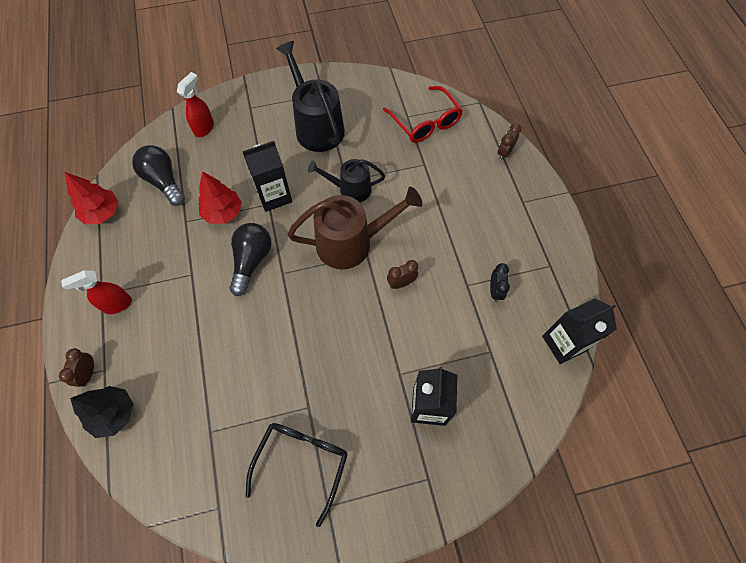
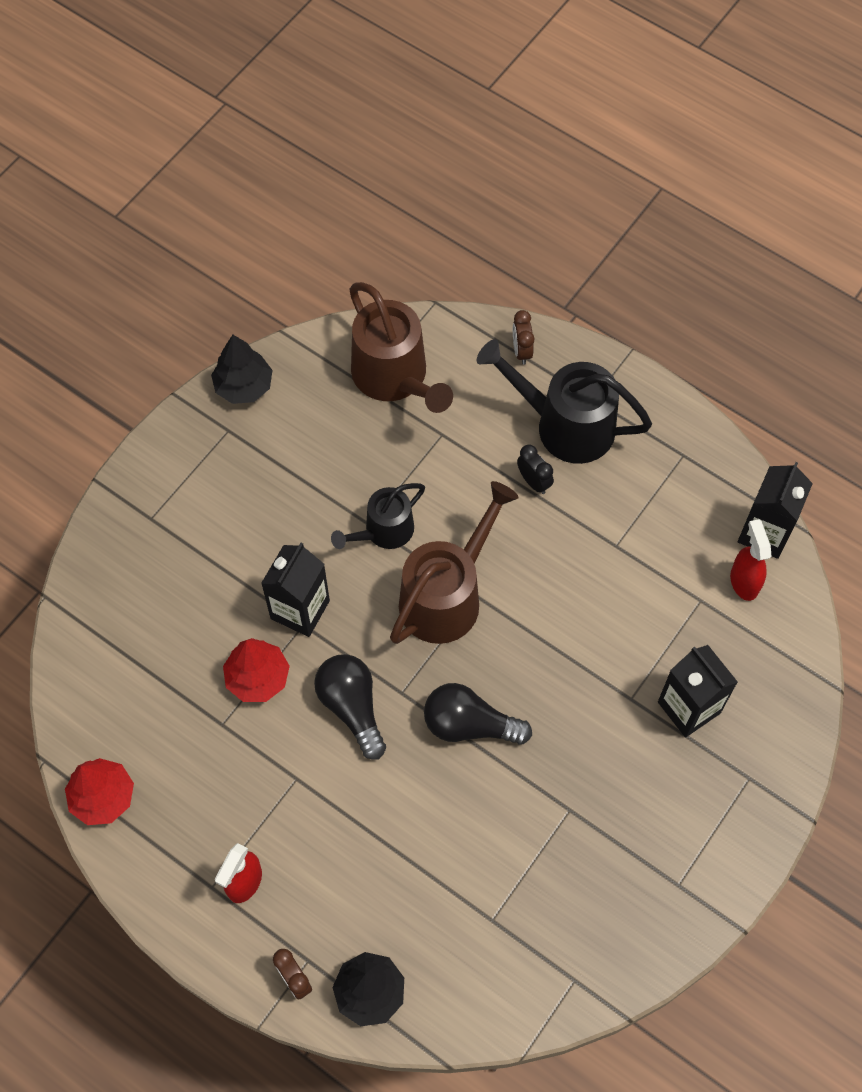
camera: 40 degrees left, 0 degrees up
black light bulb [132,145,185,206] -> black light bulb moved to [424,683,532,745]
red spray bottle [177,72,214,137] -> red spray bottle moved to [730,519,771,601]
black glasses [246,423,348,527] -> none
black watering can [276,41,345,152] -> black watering can moved to [477,339,652,464]
red glasses [383,86,463,143] -> brown watering can [349,282,453,413]
brown clock [387,260,418,289] -> none
black clock [490,263,510,302] -> black clock moved to [517,445,554,494]
none -> black tree [211,335,273,404]

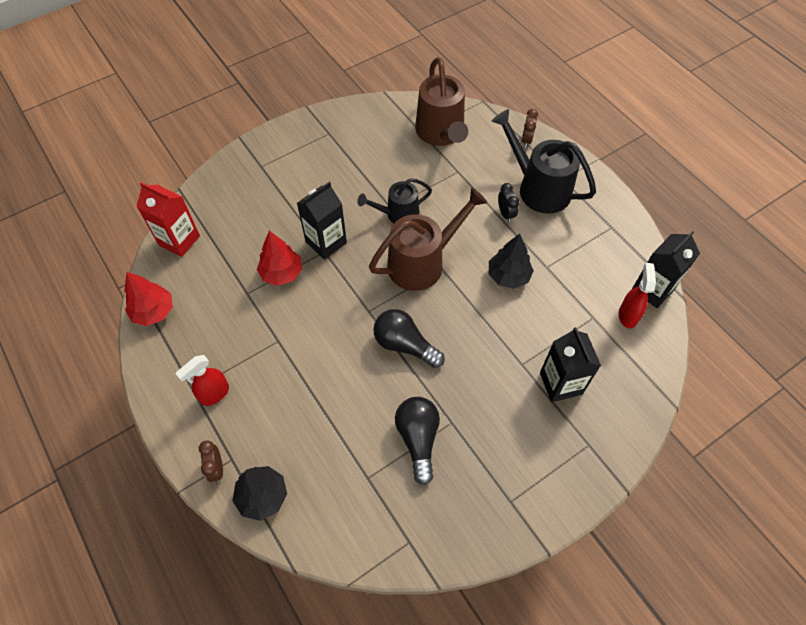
camera: 20 degrees right, 5 degrees down
black tree [211,335,273,404] -> black tree moved to [489,234,534,289]
black light bulb [314,654,386,760] -> black light bulb moved to [395,397,440,485]
none -> red carton [136,182,200,257]

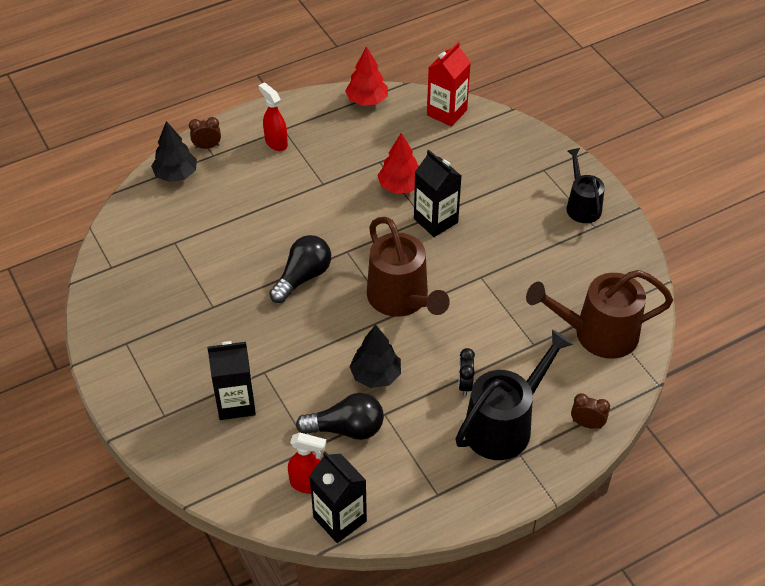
camera: 95 degrees right, 10 degrees down
black watering can [357,178,432,223] -> black watering can moved to [567,148,605,223]
black light bulb [395,397,440,485] -> black light bulb moved to [296,393,384,440]
black clock [498,183,519,223] -> black clock turned 105 degrees clockwise [458,348,475,396]

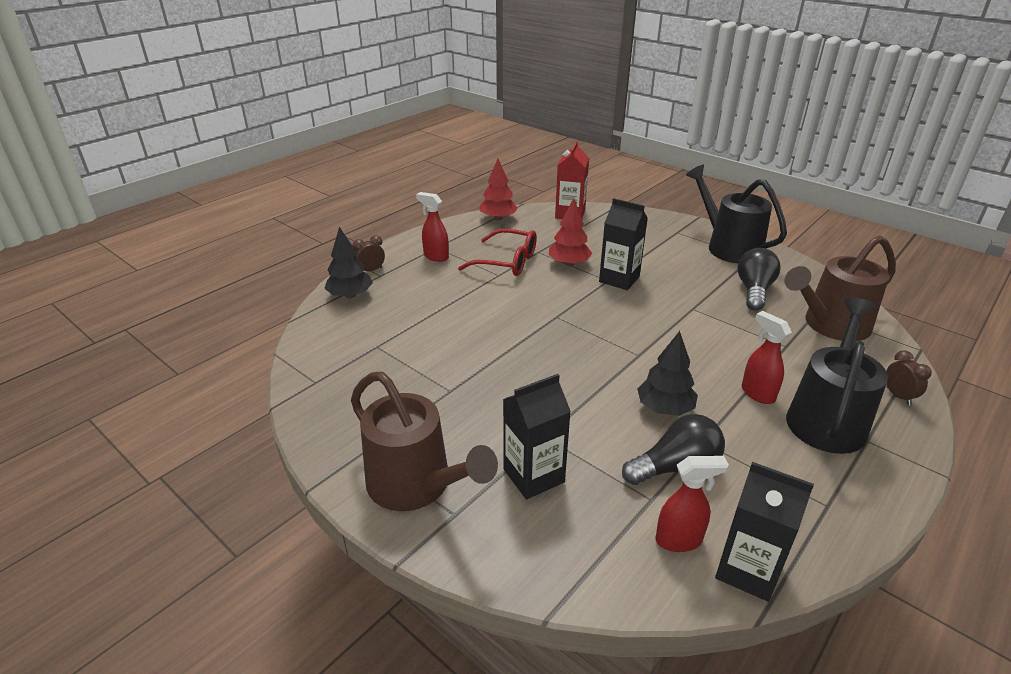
camera: 20 degrees left, 15 degrees down
black light bulb [269,235,331,303] -> black light bulb moved to [737,248,781,311]
brown watering can [367,217,450,317] -> brown watering can moved to [351,372,498,511]
black clock [458,348,475,396] -> red spray bottle [742,311,792,404]
black watering can [567,148,605,223] -> black watering can [686,165,787,263], size x1.64
brown clock [571,393,610,429] -> brown clock turned 75 degrees clockwise [886,350,932,406]
none -> red glasses [458,229,537,276]

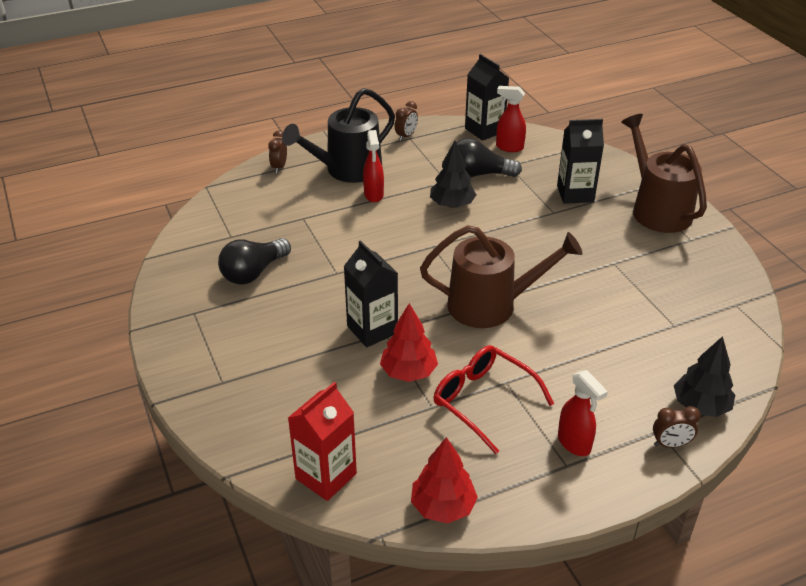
camera: 155 degrees left, 5 degrees up
black watering can [686,165,787,263] -> none
brown watering can [784,235,896,341] -> brown watering can moved to [420,225,582,328]
none -> brown clock [395,101,418,141]

